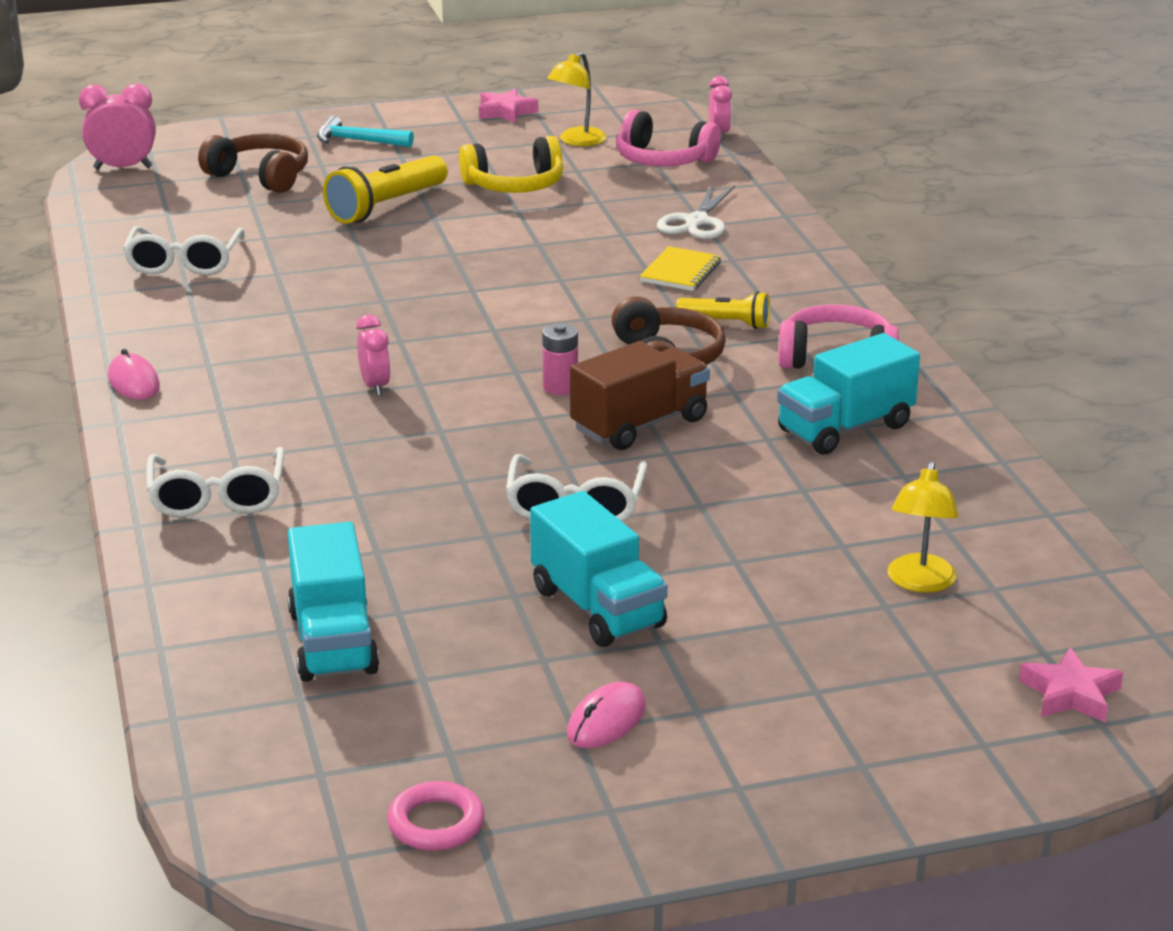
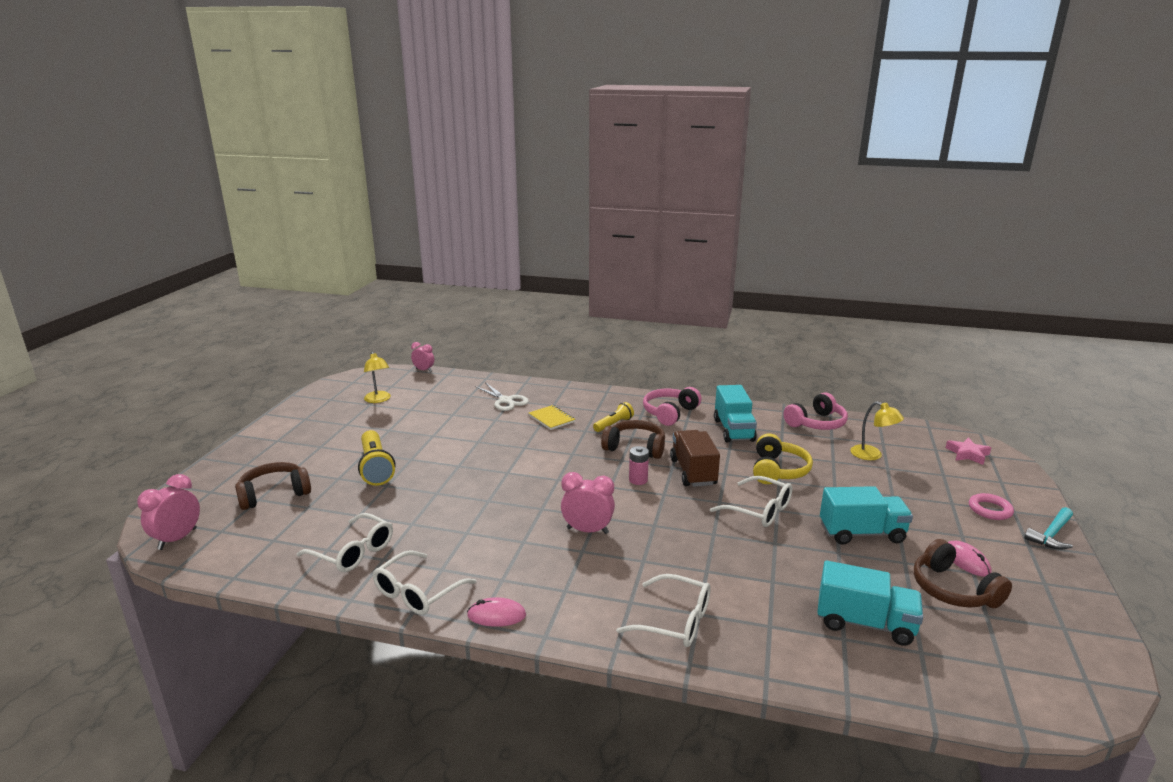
camera: 60 degrees left, 5 degrees down
turquoise hammer [317,116,414,147] -> turquoise hammer moved to [1024,507,1073,549]
pink clock [356,315,391,396] -> pink clock [561,472,615,534], size x1.51
pink ring [387,781,485,851] -> pink ring moved to [969,493,1014,520]
yellow headphones [459,136,563,193] -> yellow headphones moved to [753,434,813,484]
pink star [479,88,538,123] -> none
pink headphones [616,109,721,166] -> pink headphones moved to [783,392,848,430]
none -> white glasses [373,550,477,615]
none -> brown headphones [914,539,1012,608]

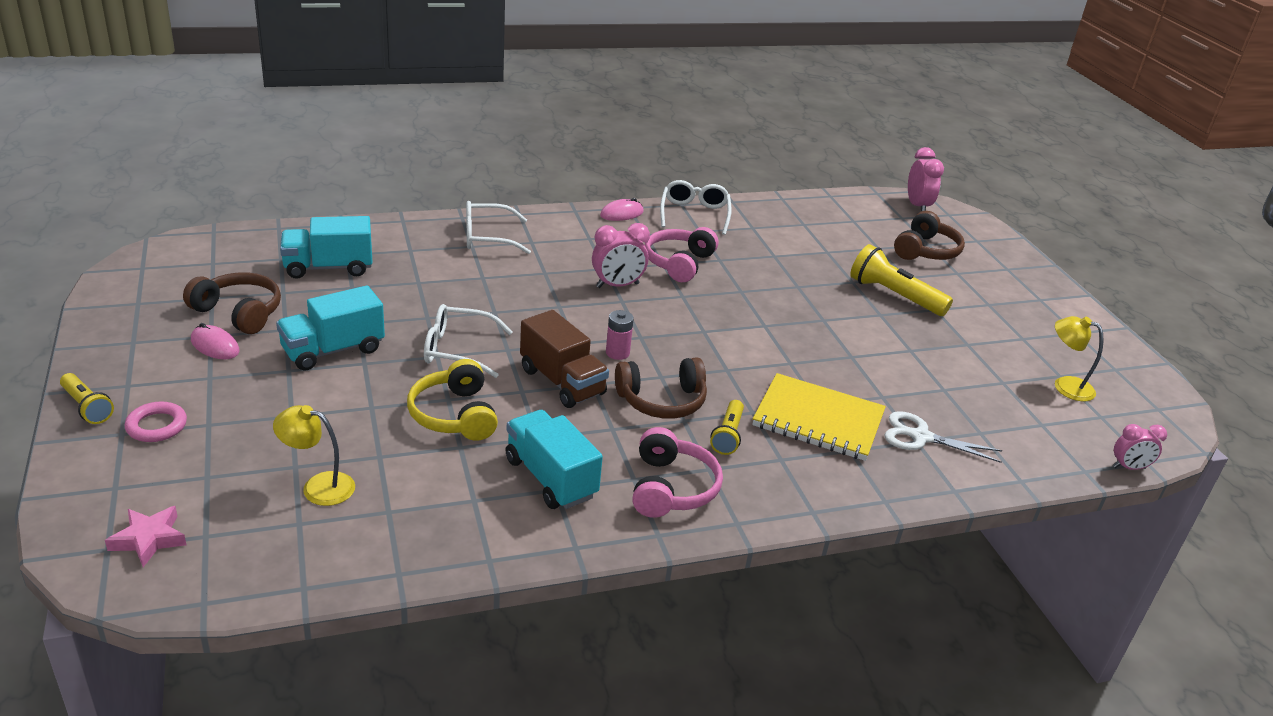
camera: 145 degrees right, 10 degrees up
white glasses [297,513,393,572] -> none
yellow notebook [529,405,575,430] -> yellow notebook [752,373,886,461], size x1.83
pink headphones [783,392,848,430] -> pink headphones moved to [645,227,718,282]
turquoise hammer [1024,507,1073,549] -> yellow flashlight [60,373,114,424]

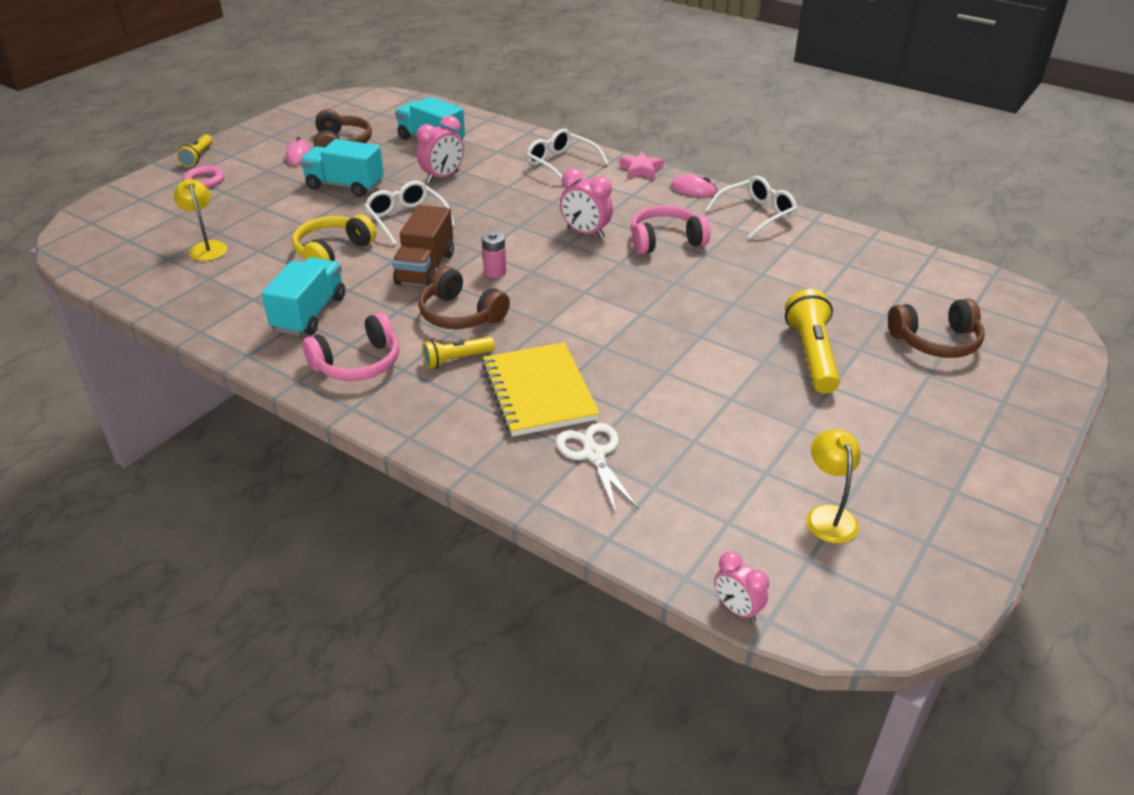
camera: 55 degrees right, 5 degrees up
pink star [105,506,186,567] -> pink star moved to [620,152,664,179]
pink clock [908,147,944,211] -> pink clock moved to [416,115,464,183]

